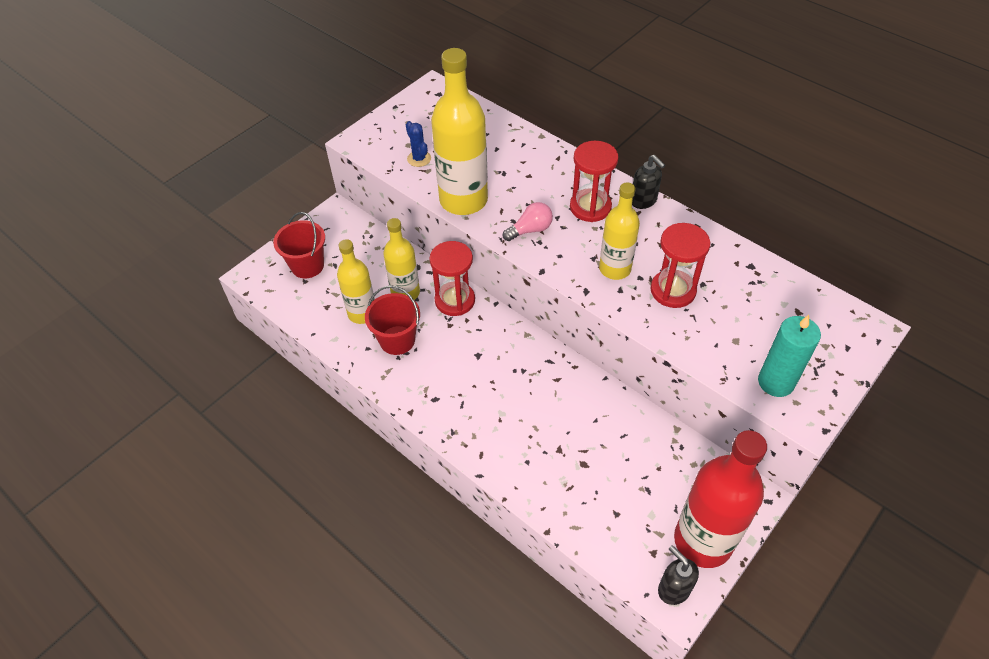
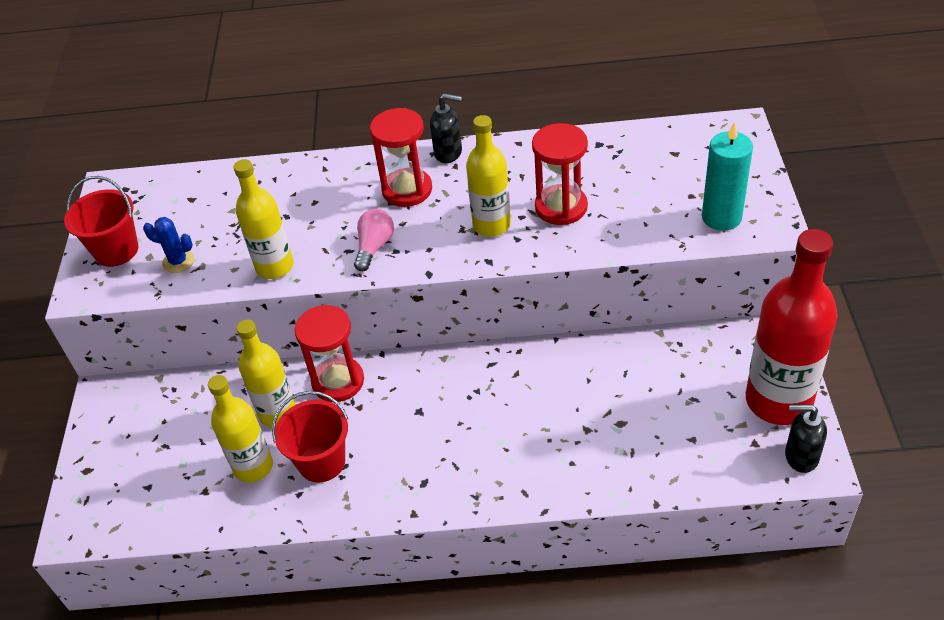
camera: 40 degrees left, 5 degrees down
red bucket [273,212,325,278] -> red bucket moved to [64,176,139,267]
yellow bottle [431,48,488,215] -> yellow bottle [234,159,294,279], size x0.61

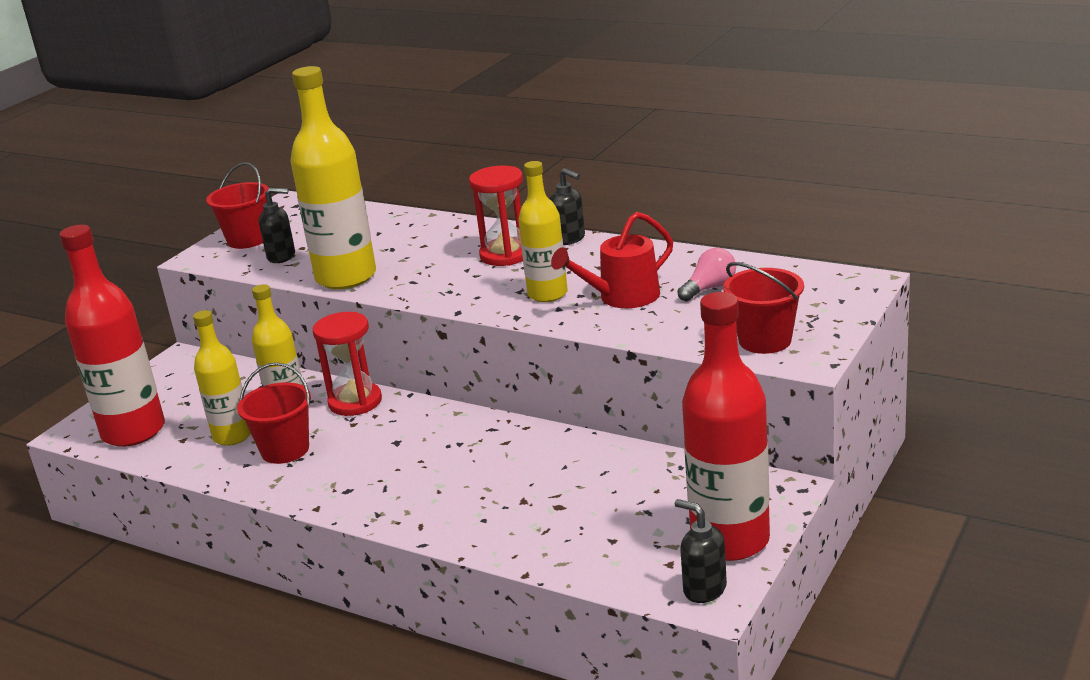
camera: 30 degrees right, 20 degrees down
blue cactus [143,217,194,273] -> black soap dispenser [259,187,295,263]
yellow bottle [234,159,294,279] -> yellow bottle [290,66,376,289], size x1.63
pink light bulb [354,209,394,272] -> pink light bulb moved to [677,248,736,301]
red hourglass [532,123,588,225] -> red watering can [551,212,673,308]
turquoise candle [702,122,753,231] -> red bucket [723,262,804,354]
none -> red bottle [59,225,165,447]

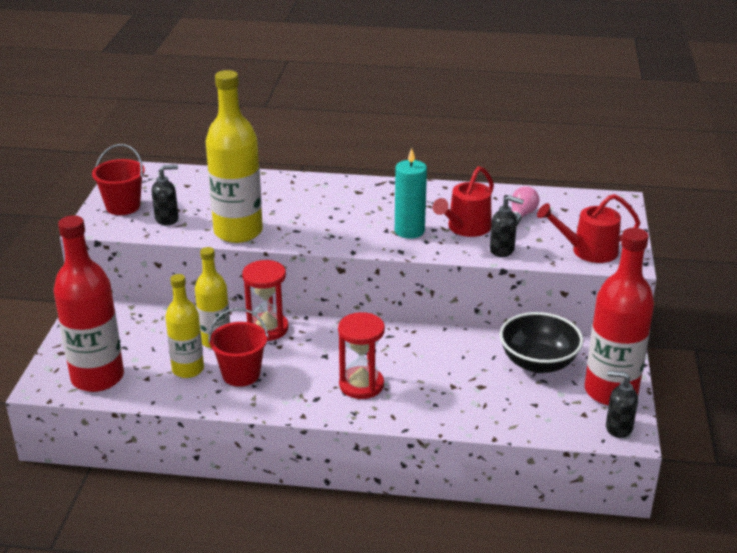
camera: 25 degrees left, 5 degrees up
red hourglass [469,166,523,266] -> red hourglass moved to [338,312,385,399]
yellow bottle [518,161,568,302] -> turquoise candle [395,148,427,239]
black soap dispenser [550,168,585,245] -> black soap dispenser moved to [490,195,524,257]
red bucket [723,262,804,354] -> red watering can [537,194,640,263]
none -> black bowl [500,312,583,373]

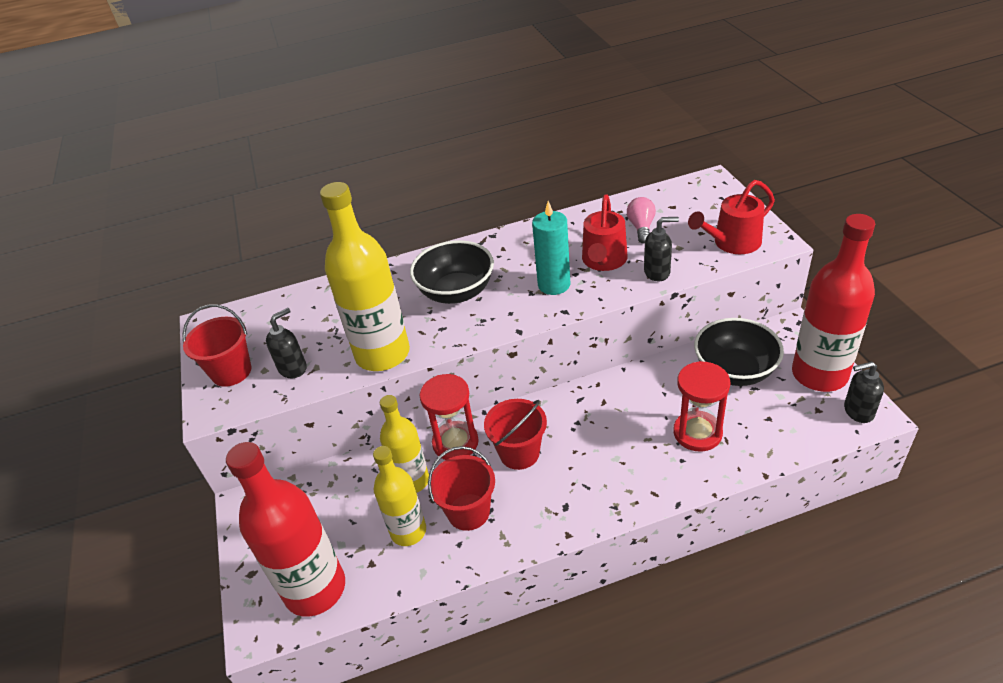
camera: 20 degrees left, 10 degrees up
red hourglass [338,312,385,399] -> red hourglass moved to [674,361,730,452]
none -> black bowl [410,240,494,304]
none -> red bucket [484,399,547,470]

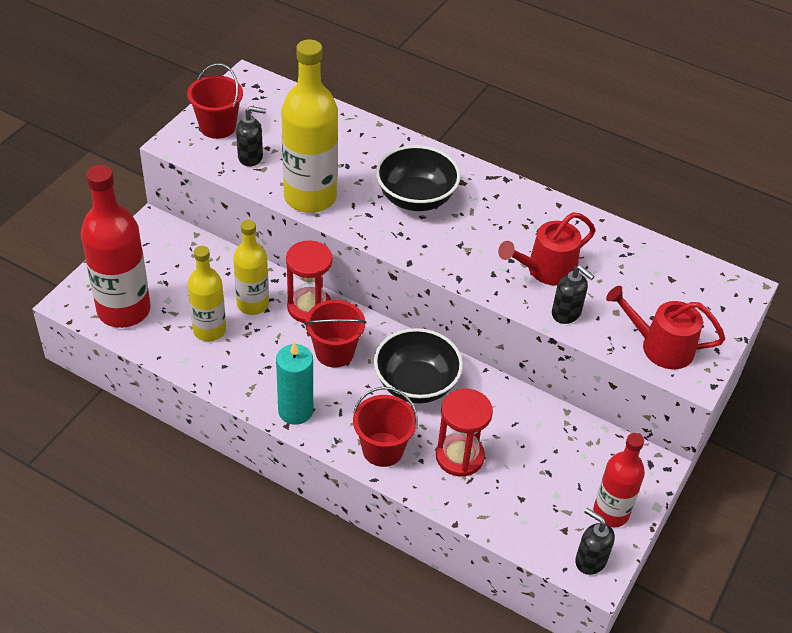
camera: 40 degrees right, 5 degrees up
red bucket [428,446,495,531] -> red bucket moved to [353,387,418,467]
turquoise candle [532,201,570,295] -> turquoise candle moved to [276,342,313,425]
pink light bulb [627,197,656,243] -> none
black bowl [694,318,784,386] -> black bowl moved to [374,328,463,404]
red bottle [792,214,875,392] -> red bottle [593,433,645,527], size x0.61

